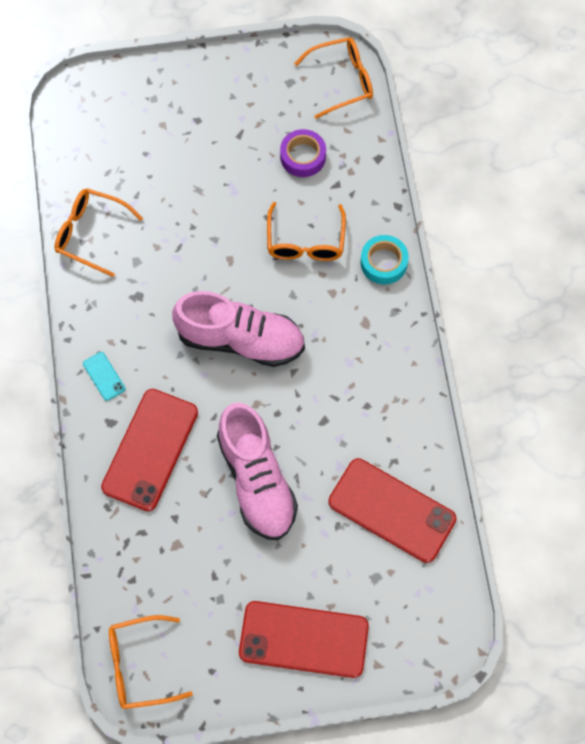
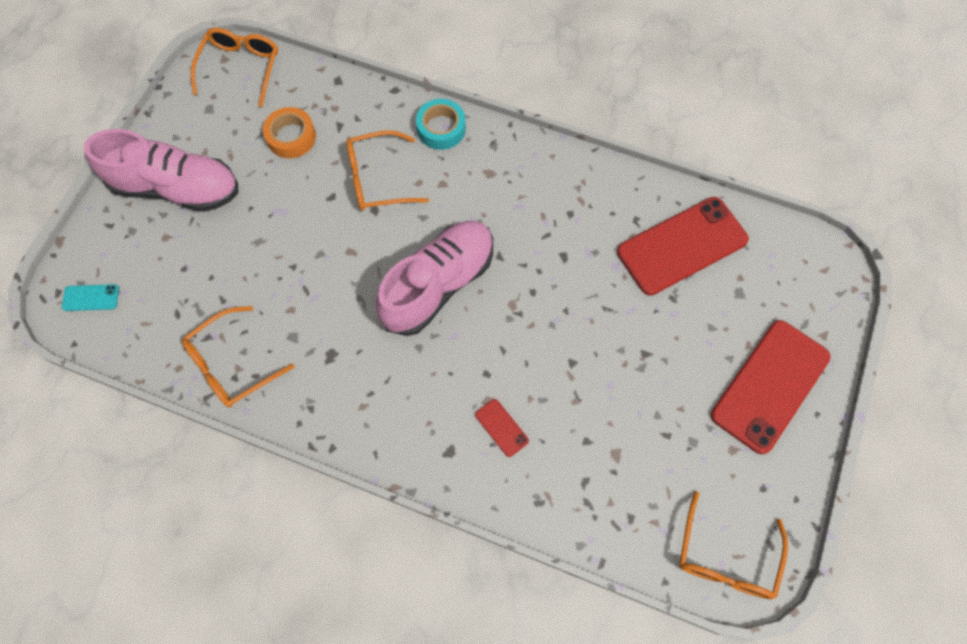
camera: 60 degrees left, 0 degrees up
turquoise phone [83,352,125,401] -> turquoise phone moved to [62,284,119,311]
red phone [101,389,198,511] -> red phone [475,399,529,457], size x0.42
pink shoe [217,403,298,540] -> pink shoe moved to [84,129,239,212]
orange glasses [267,202,346,261] -> orange glasses turned 135 degrees clockwise [346,130,429,210]
purple tape [280,129,326,177] -> orange tape [263,107,316,158]

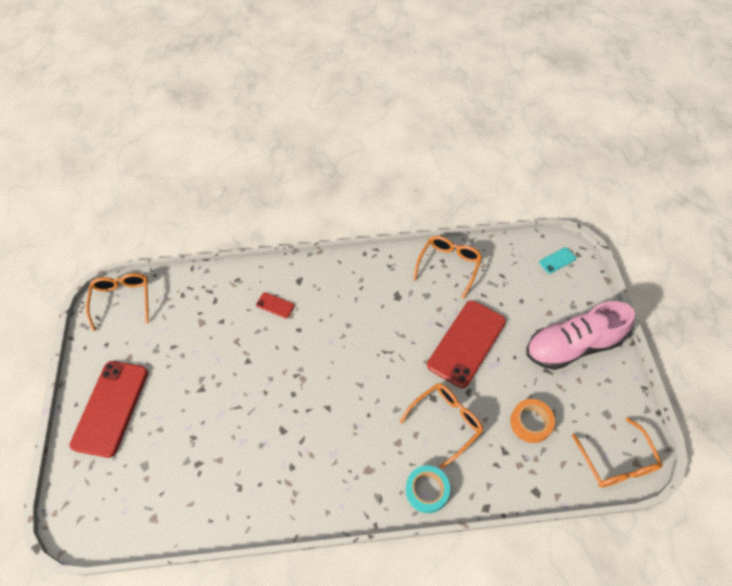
camera: 155 degrees right, 10 degrees down
pink shoe [376,221,493,336] -> none
red phone [617,197,749,296] -> red phone moved to [427,300,506,388]

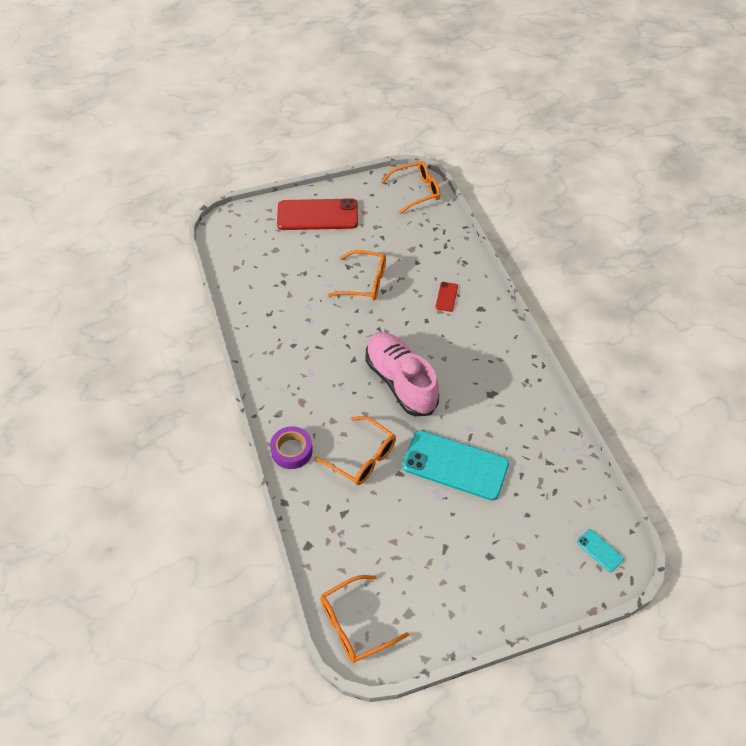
camera: 75 degrees right, 5 degrees down
turquoise tape [406,465,450,513] -> purple tape [270,426,313,469]
orange glasses [413,236,482,299] -> orange glasses moved to [328,250,386,300]
red phone [427,300,506,388] -> turquoise phone [402,430,509,500]
orange tape [510,399,555,443] -> none
pink shoe [526,301,635,370] -> pink shoe moved to [365,332,439,416]

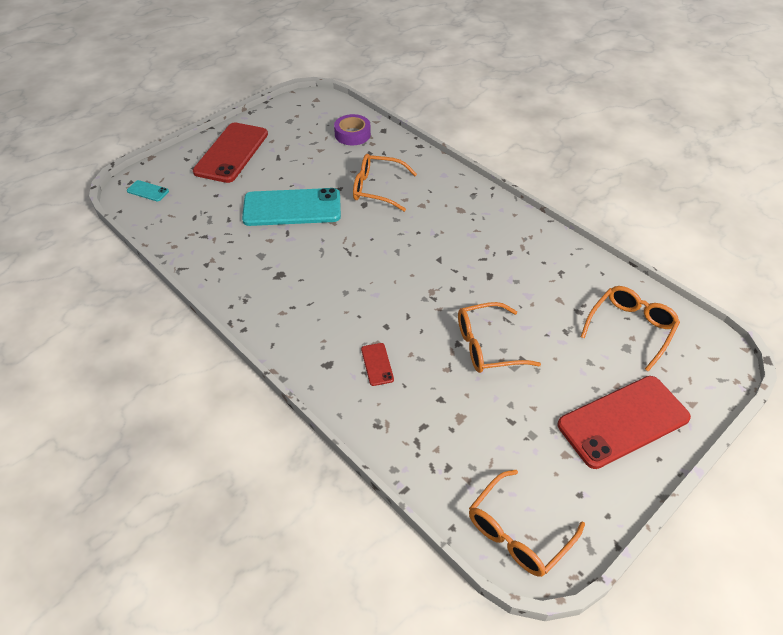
camera: 155 degrees right, 5 degrees down
purple tape [270,426,313,469] -> purple tape moved to [334,114,371,145]
orange glasses [320,575,409,663] -> orange glasses moved to [581,286,680,372]
pink shoe [365,332,439,416] -> none
none -> red phone [193,122,268,183]

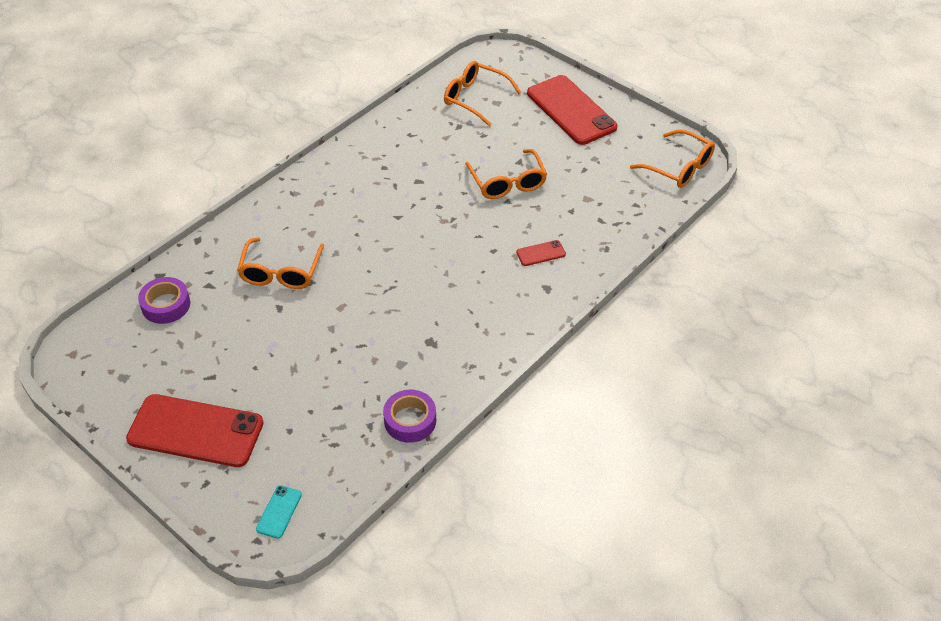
camera: 95 degrees left, 0 degrees up
turquoise phone [242,188,341,226] -> none
none -> purple tape [383,390,436,443]

